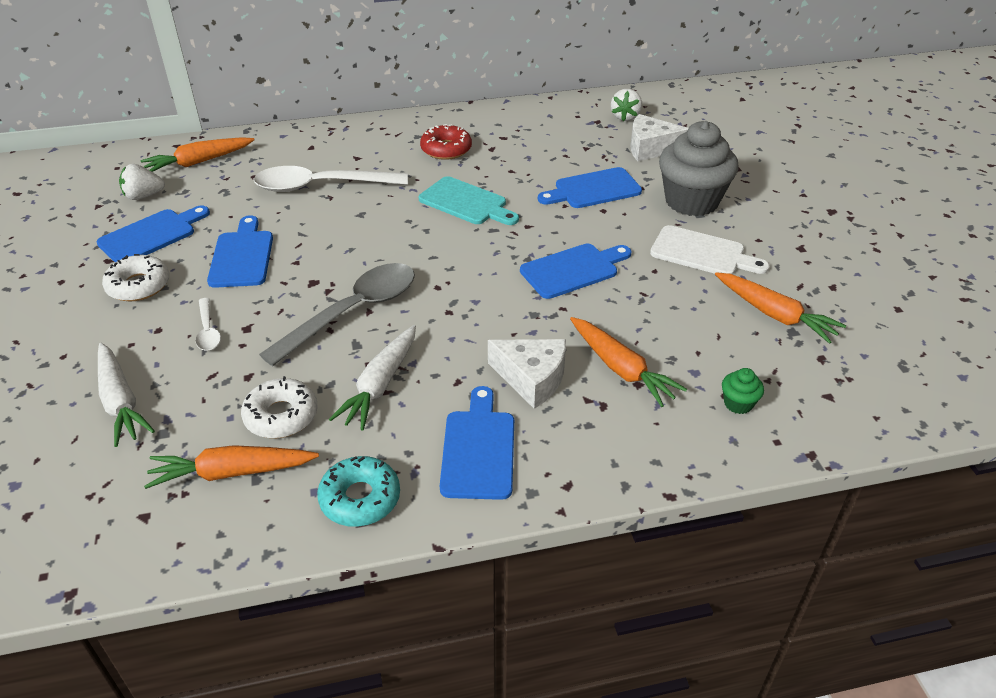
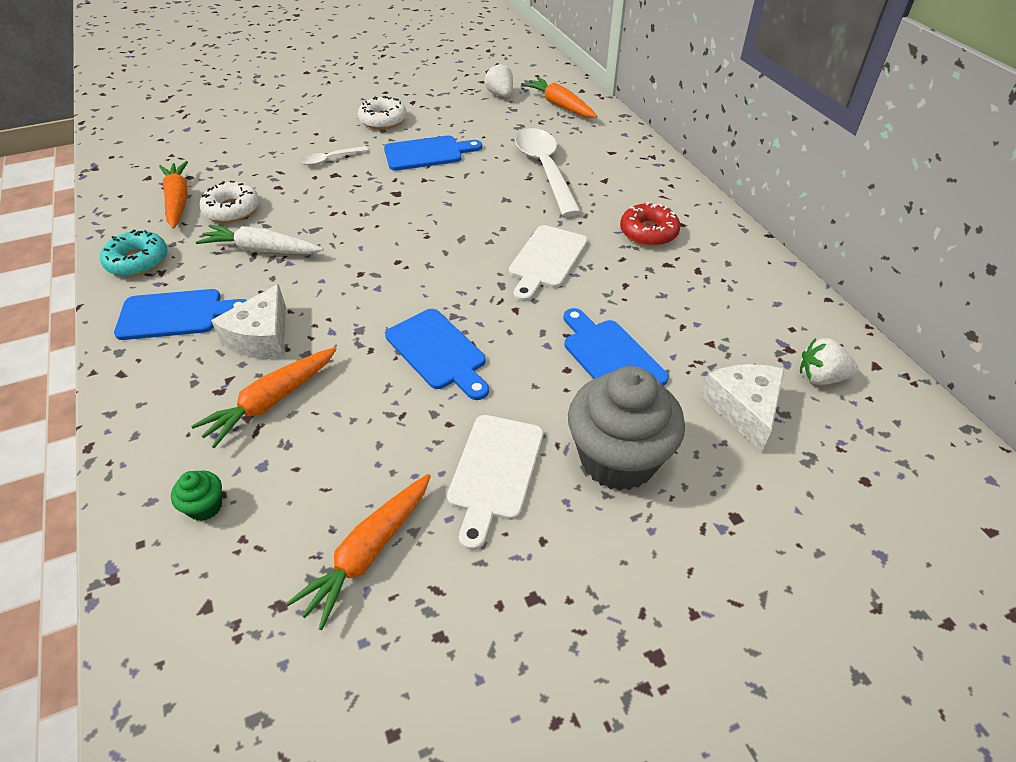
camera: 80 degrees right, 5 degrees up
blue cutting board [97,205,210,262] -> none
white carrot [98,343,155,447] -> none
grey spoon [259,263,415,366] -> none
turquoise cutting board [419,176,519,225] -> white cutting board [509,225,588,302]

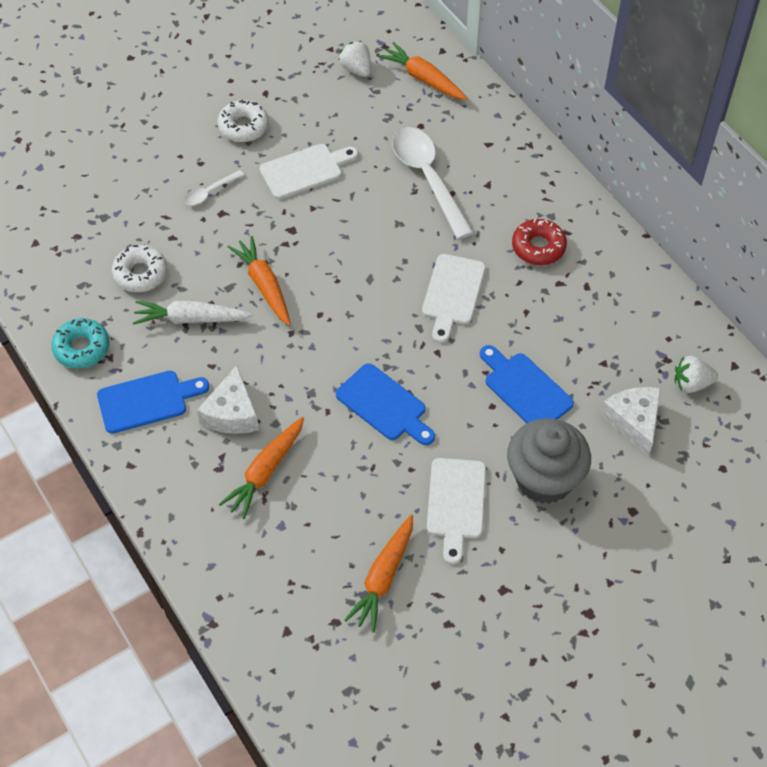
camera: 10 degrees left, 10 degrees up
orange carrot [159,161,188,229] -> orange carrot moved to [228,236,291,326]
green cupcake [171,471,222,521] -> none
blue cutting board [384,136,482,171] -> white cutting board [260,144,358,199]

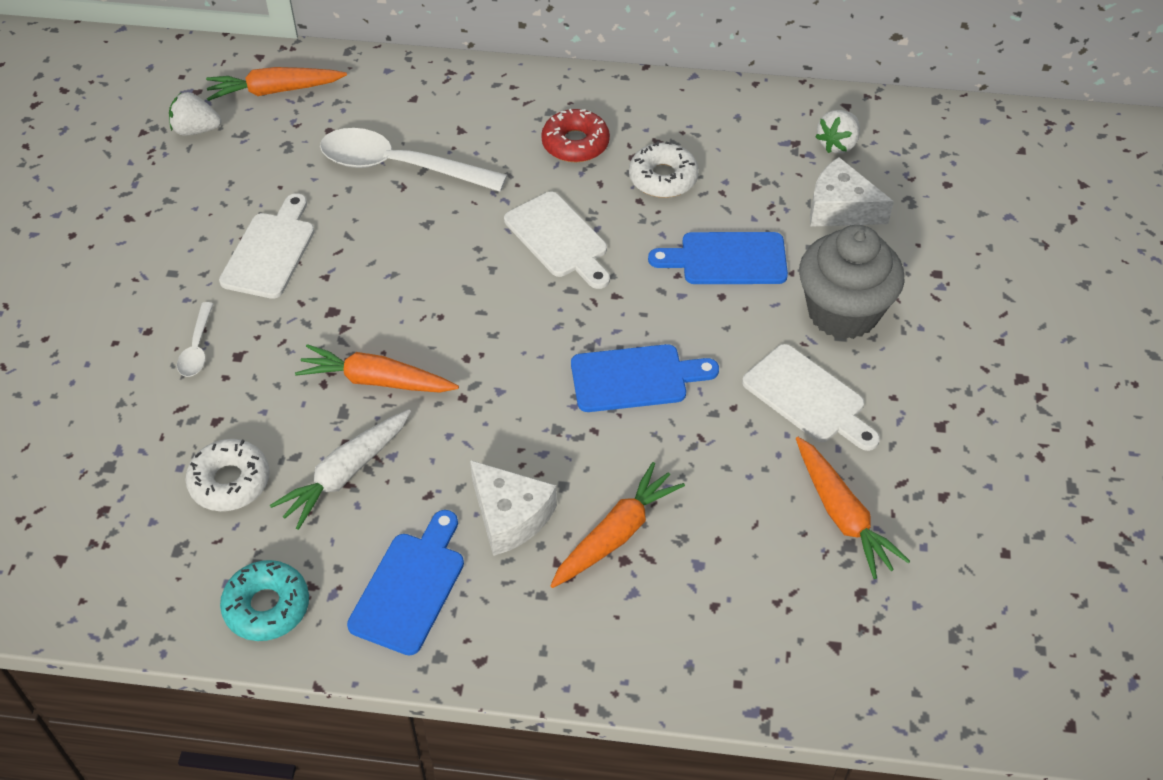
camera: 50 degrees left, 5 degrees down
white donut [217,100,269,142] -> white donut moved to [629,141,699,198]
orange carrot [219,417,304,519] -> orange carrot turned 120 degrees counterclockwise [550,462,685,588]

